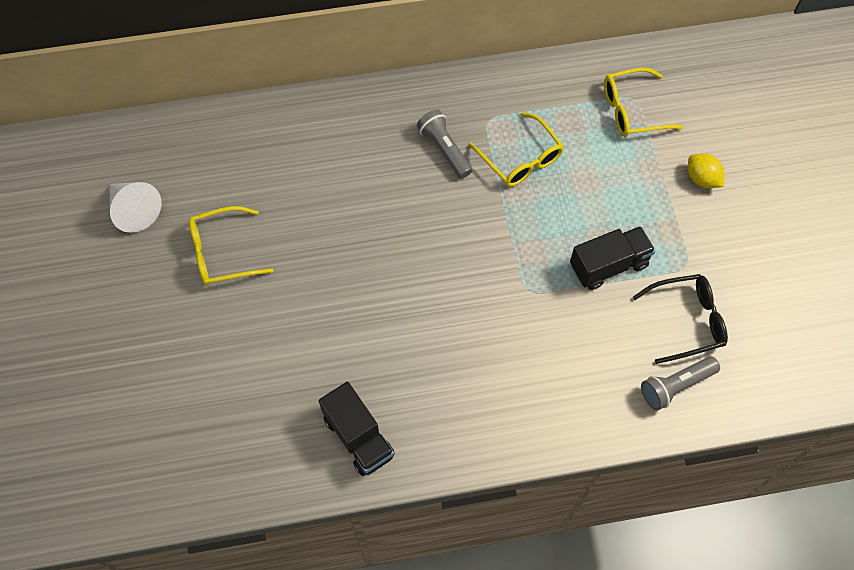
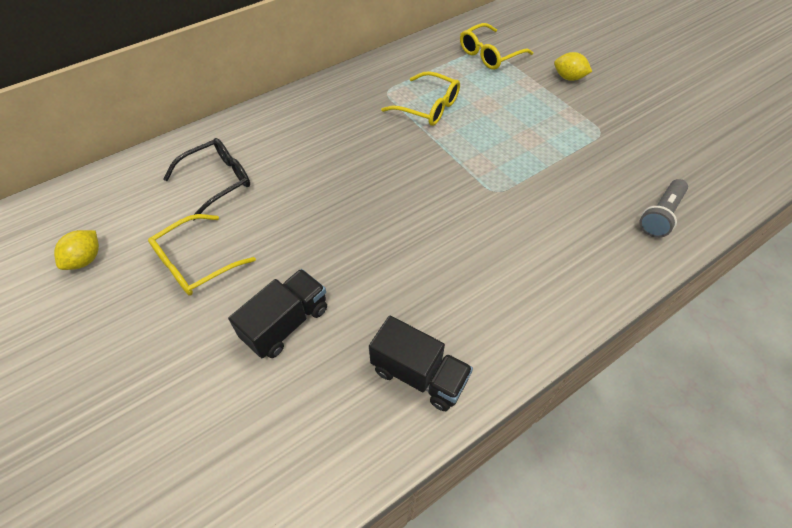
camera: 25 degrees left, 10 degrees down
white cone [110,182,162,233] -> yellow lemon [54,230,99,270]
grey flashlight [417,110,472,179] -> none
black truck [570,226,655,290] -> black truck moved to [228,269,327,358]
black glasses [633,274,728,364] -> black glasses moved to [163,138,250,220]

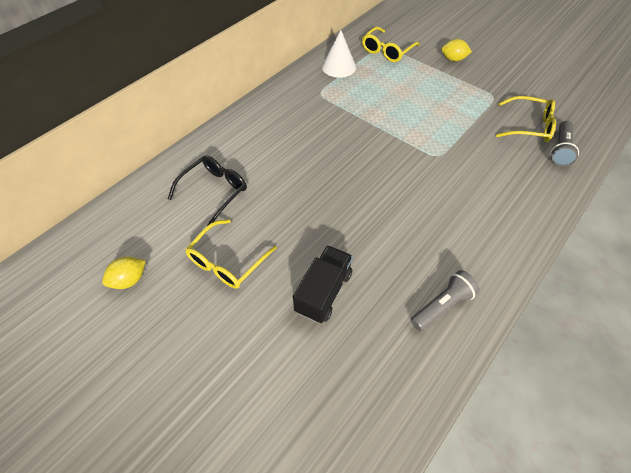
camera: 15 degrees left, 0 degrees up
yellow lemon [54,230,99,270] -> yellow lemon turned 45 degrees clockwise [102,256,146,289]
black truck [369,316,473,411] -> grey flashlight [411,270,480,331]
yellow glasses [381,71,460,126] -> yellow glasses moved to [496,96,556,142]
none -> white cone [322,30,356,78]

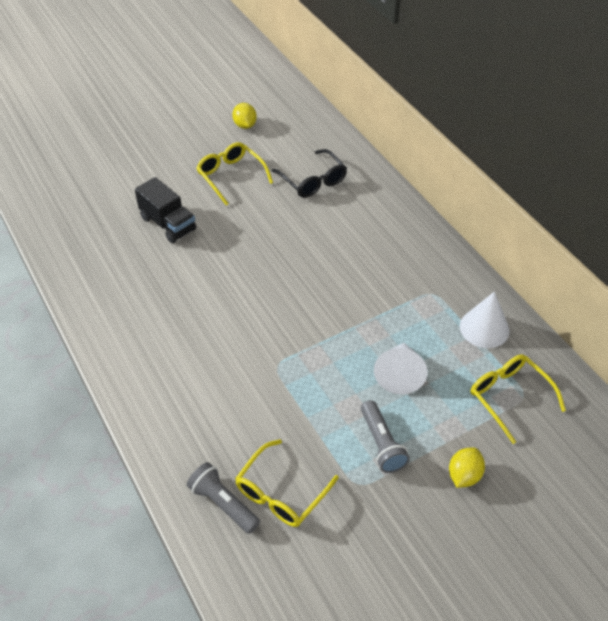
camera: 110 degrees right, 5 degrees down
grey flashlight [411,270,480,331] -> grey flashlight moved to [361,400,410,473]
none -> white cone [374,343,427,394]

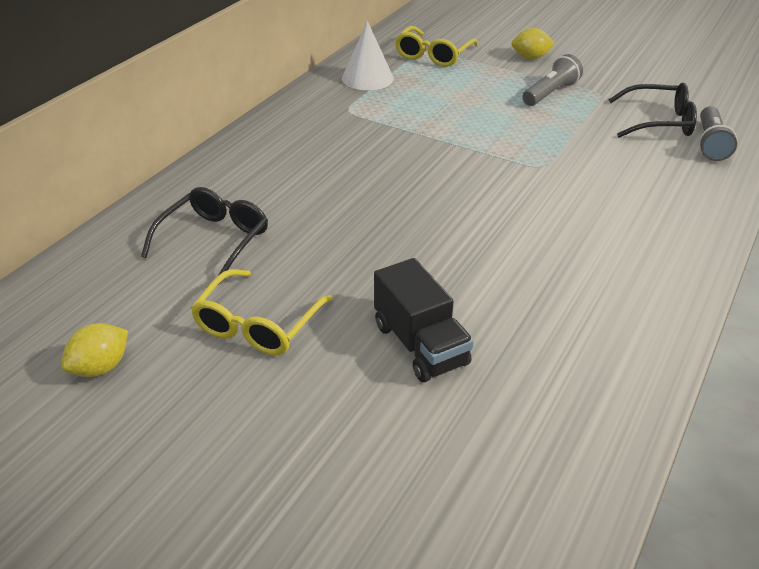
camera: 120 degrees left, 10 degrees down
black truck [135,177,196,243] -> black truck turned 135 degrees clockwise [374,258,474,382]
yellow glasses [235,439,339,527] -> black glasses [609,83,697,138]
white cone [374,343,427,394] -> none

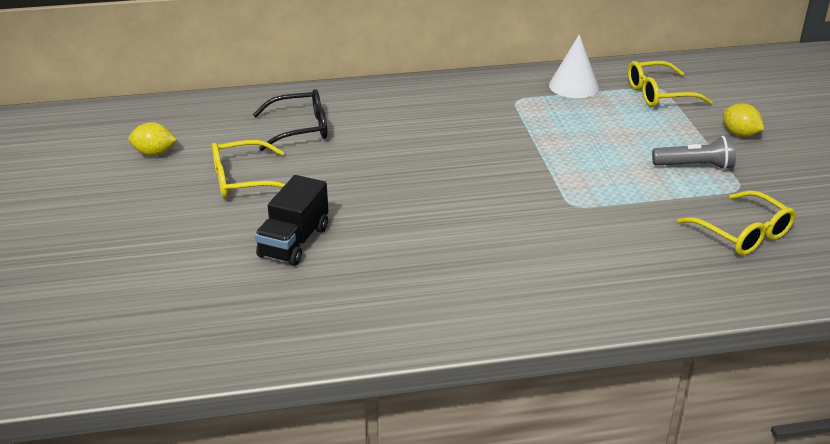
camera: 50 degrees right, 5 degrees down
black glasses [609,83,697,138] -> yellow glasses [677,190,796,255]
grey flashlight [698,106,737,161] -> none

